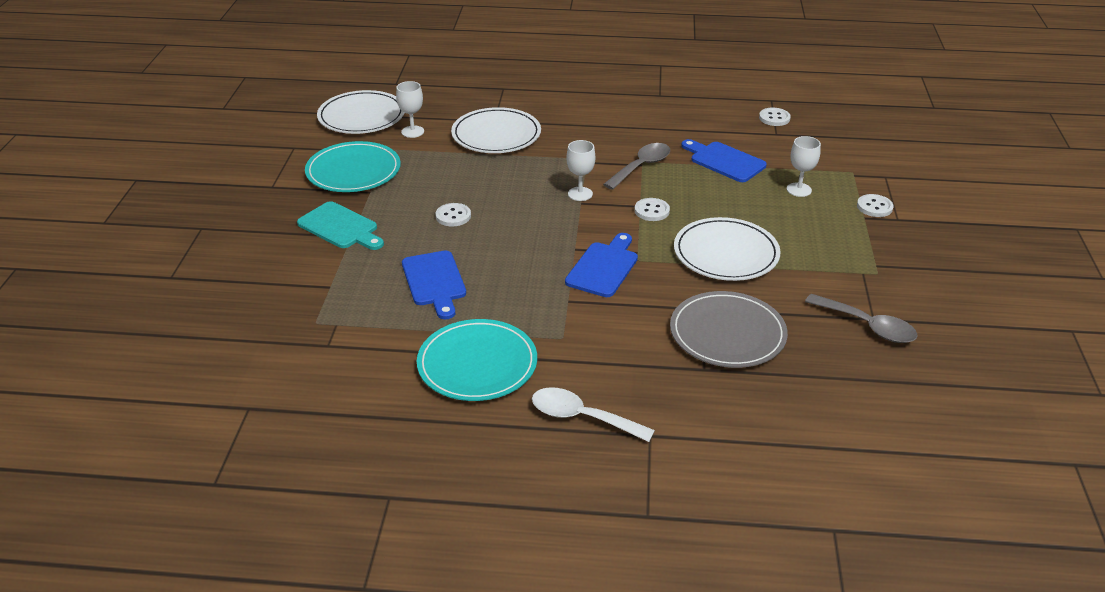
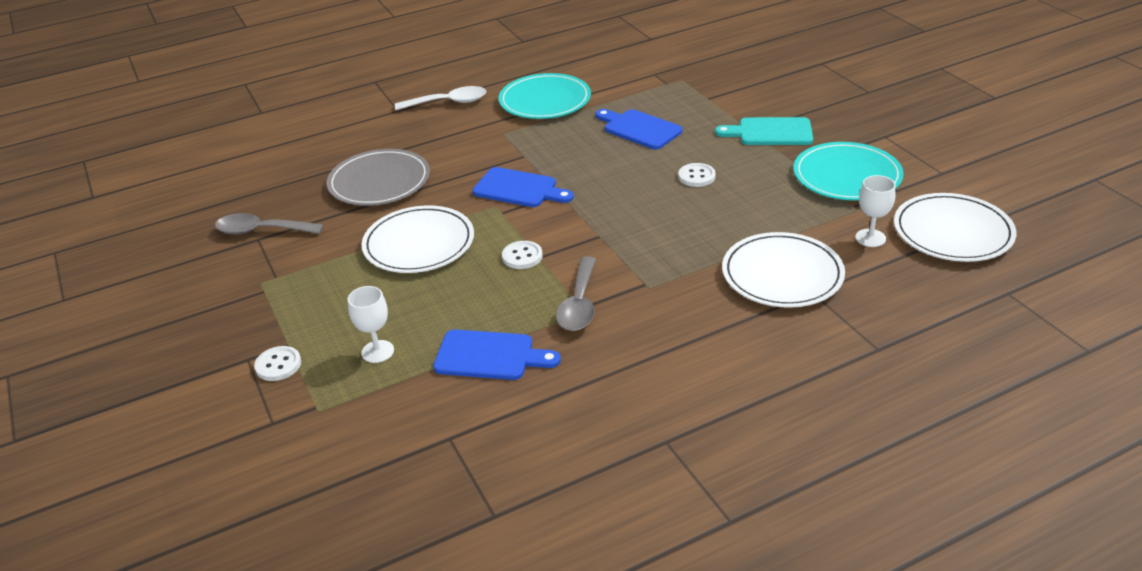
camera: 150 degrees right, 0 degrees up
blue cutting board [565,233,638,297] -> blue cutting board turned 60 degrees counterclockwise [473,167,574,207]
white goblet [567,140,595,201] -> none
white button [759,108,791,126] -> none

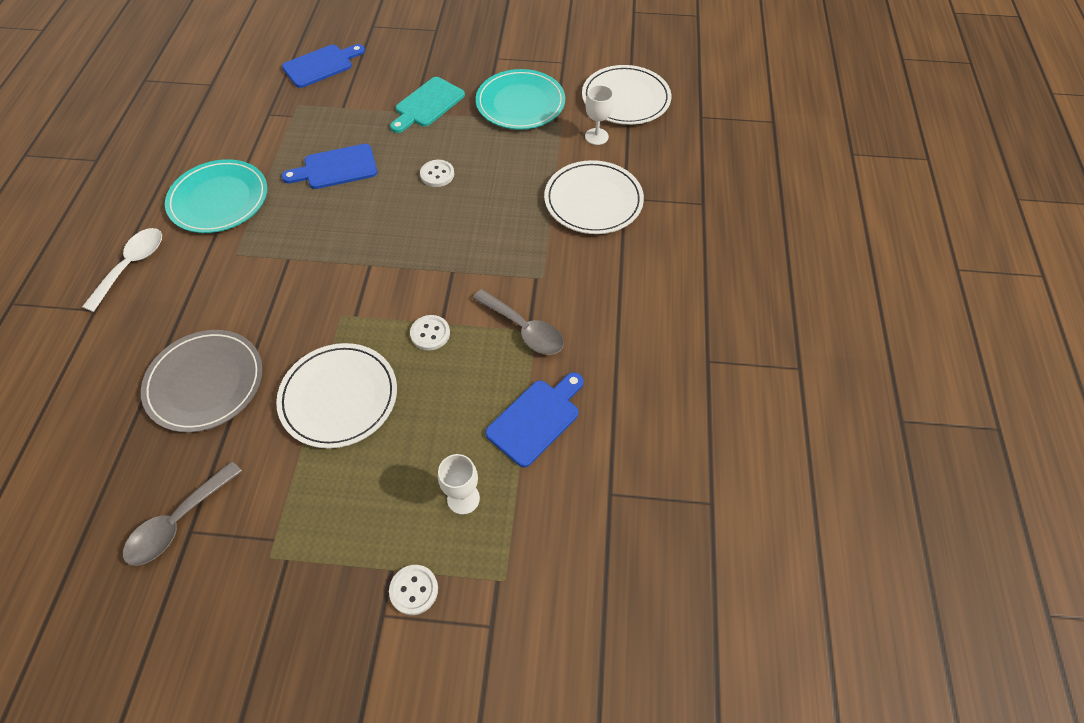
camera: 60 degrees left, 20 degrees up
blue cutting board [473,167,574,207] -> blue cutting board moved to [282,44,365,88]

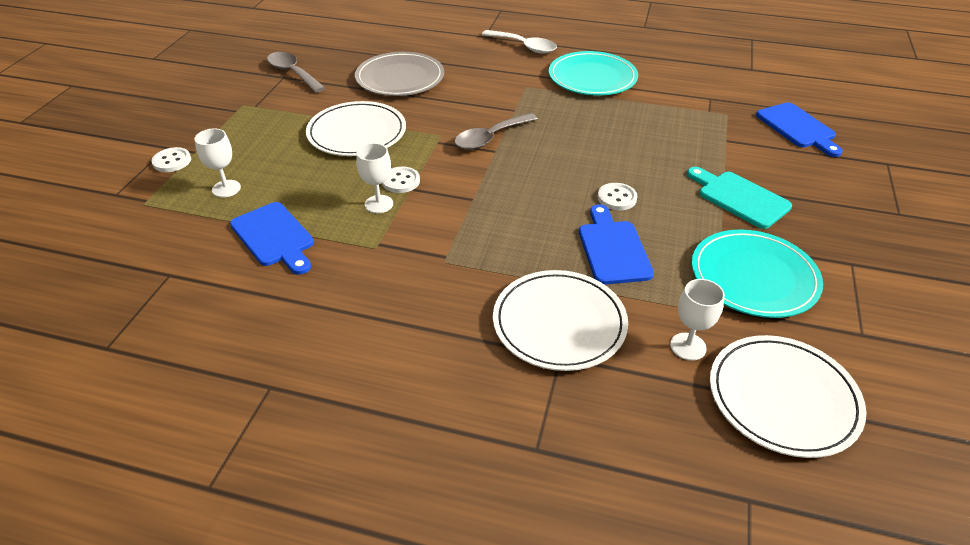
camera: 100 degrees right, 15 degrees down
blue cutting board [282,144,377,189] -> blue cutting board moved to [579,204,654,285]
grey spoon [473,289,564,355] -> grey spoon moved to [454,113,538,150]
none -> white goblet [356,143,393,213]

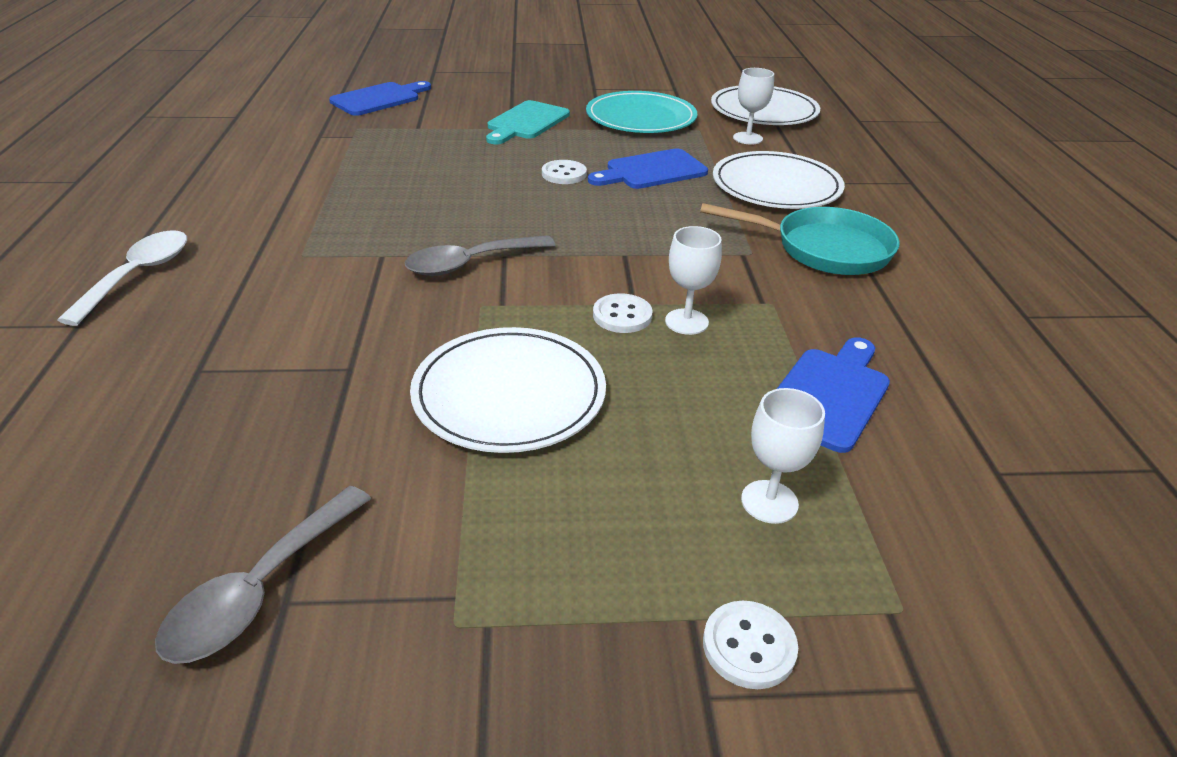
camera: 110 degrees left, 5 degrees down
grey plate [355,52,444,96] -> none
grey spoon [454,113,538,150] -> grey spoon turned 120 degrees clockwise [405,235,556,276]
turquoise plate [549,51,638,95] -> none
none -> turquoise pan [700,203,900,275]

